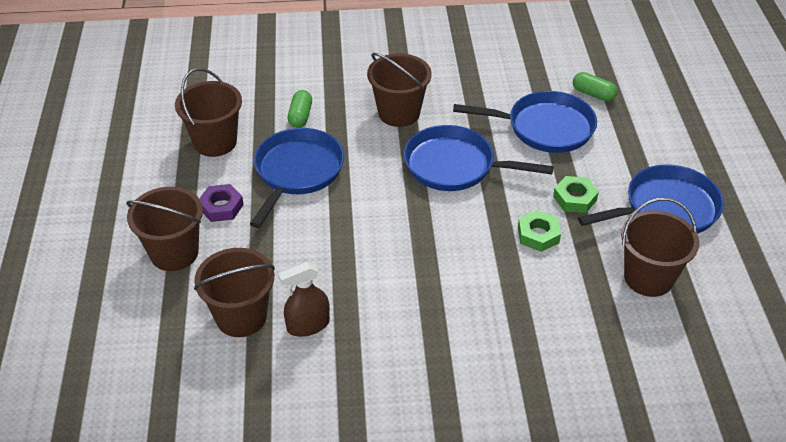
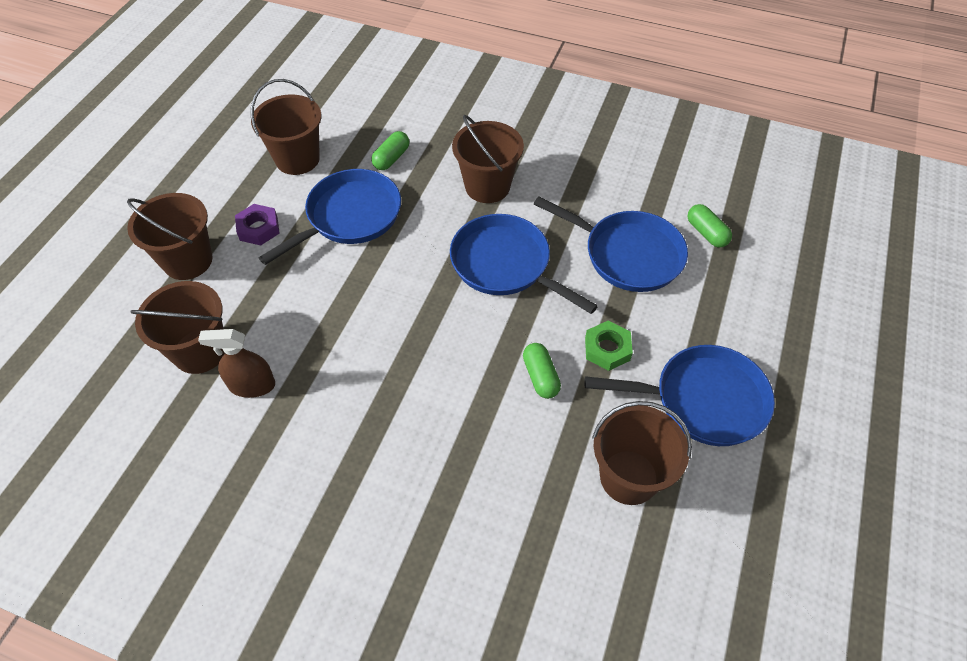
camera: 25 degrees right, 10 degrees up
green nut [518,210,561,252] -> green capsule [523,343,561,399]

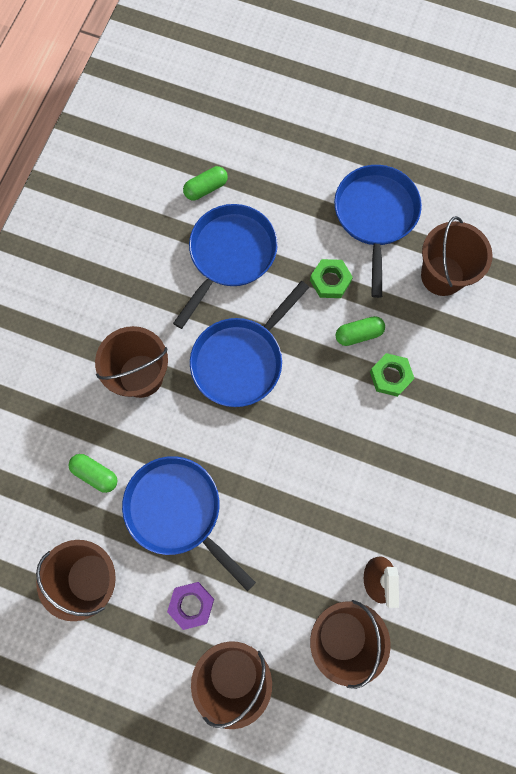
camera: 90 degrees left, 20 degrees up
none -> green nut [370,353,415,397]

